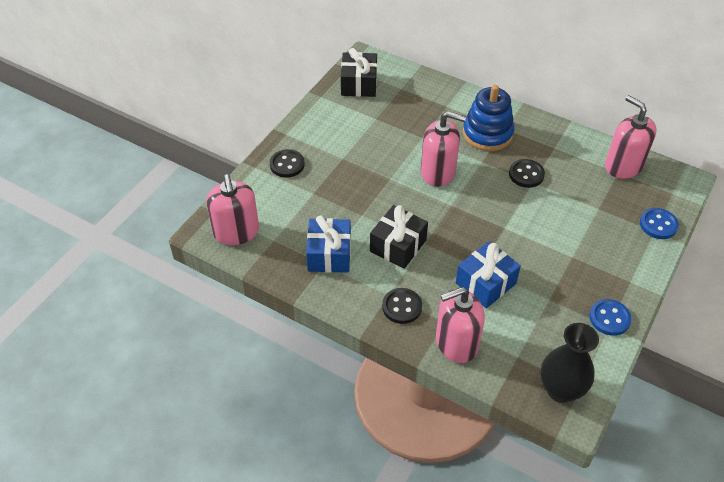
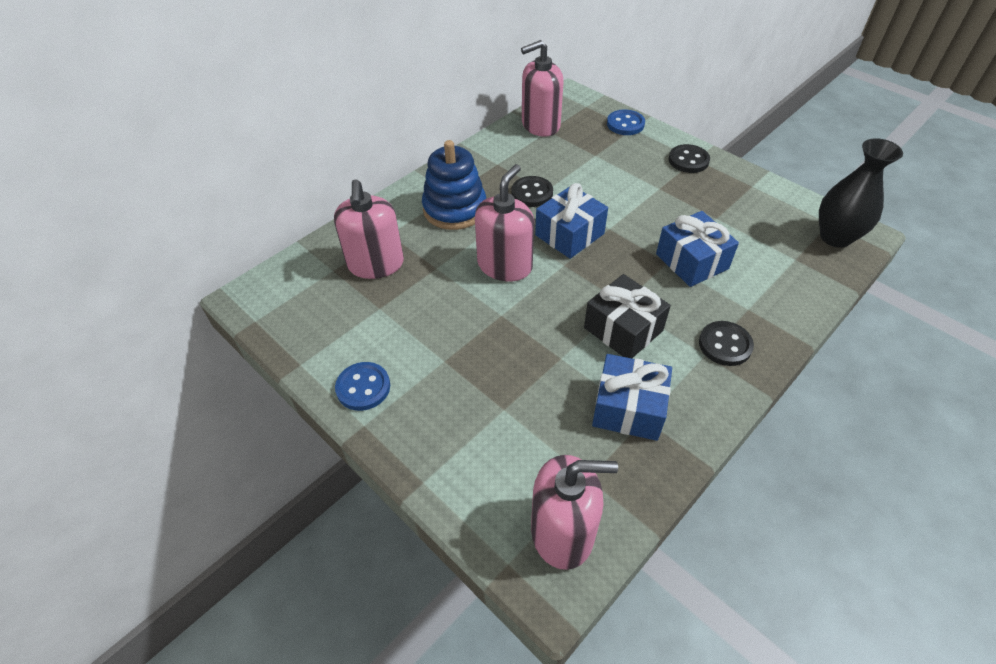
camera: 75 degrees left, 0 degrees up
black button [270,149,305,178] -> black button moved to [668,144,710,173]
black gift [341,48,377,97] -> none
pink soap dispenser [436,287,485,363] -> pink soap dispenser moved to [334,179,404,279]
blue button [589,299,632,336] -> blue button moved to [335,362,390,411]
none -> blue gift [535,183,608,259]

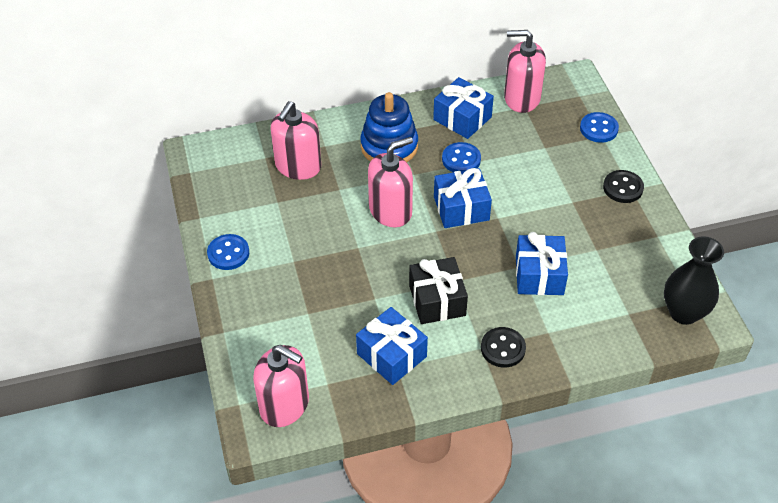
camera: 30 degrees right, 0 degrees up
black button [512,176,553,207] -> blue button [442,142,481,172]
none -> blue gift [433,77,494,139]

